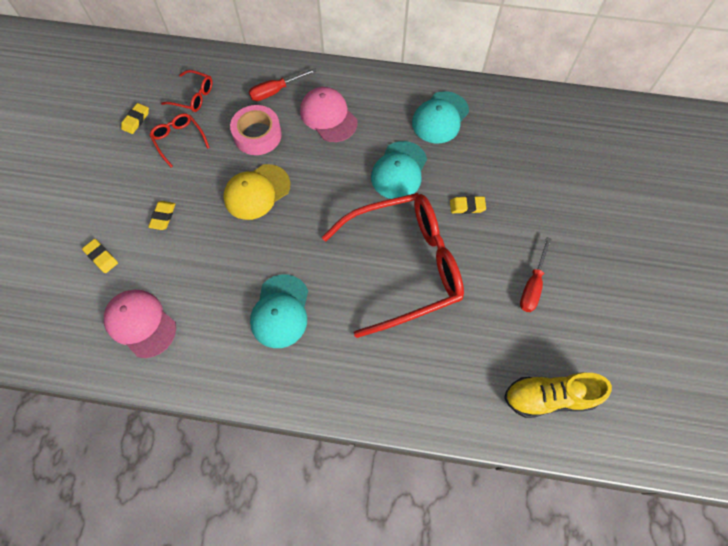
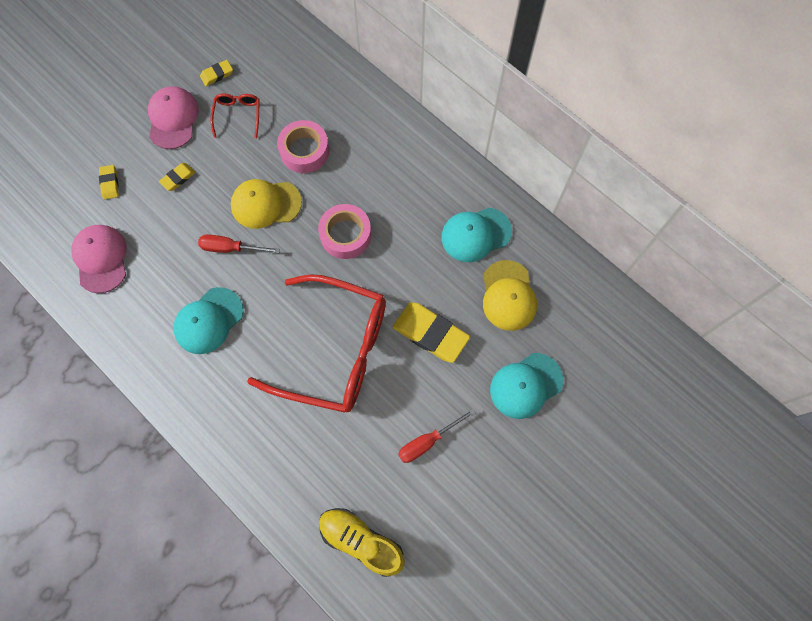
camera: 35 degrees right, 5 degrees up
red glasses [161,70,212,112] -> none
red screwdriver [249,68,317,101] -> red screwdriver moved to [198,235,280,253]
pink cap [300,87,357,142] -> pink cap moved to [148,86,199,149]
turquoise cap [371,141,427,199] -> turquoise cap moved to [490,353,563,419]
yellow eraser [450,196,486,214] -> yellow eraser [393,302,470,363], size x2.01
none -> pink tape [318,204,371,259]
none -> yellow cap [483,260,537,331]

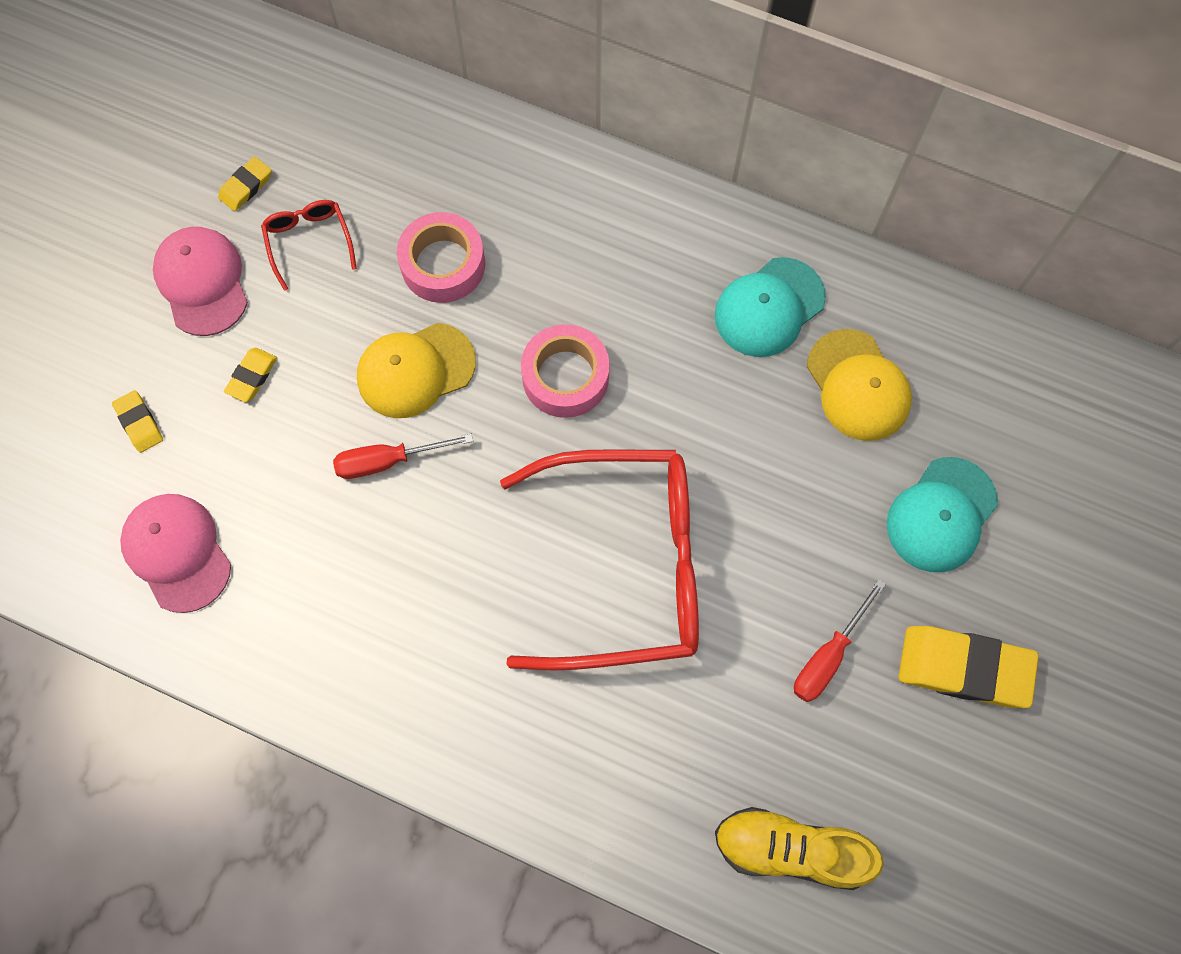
camera: 20 degrees left, 0 degrees up
turquoise cap [173,287,243,354] -> none
yellow eraser [393,302,470,363] -> yellow eraser moved to [898,626,1039,708]

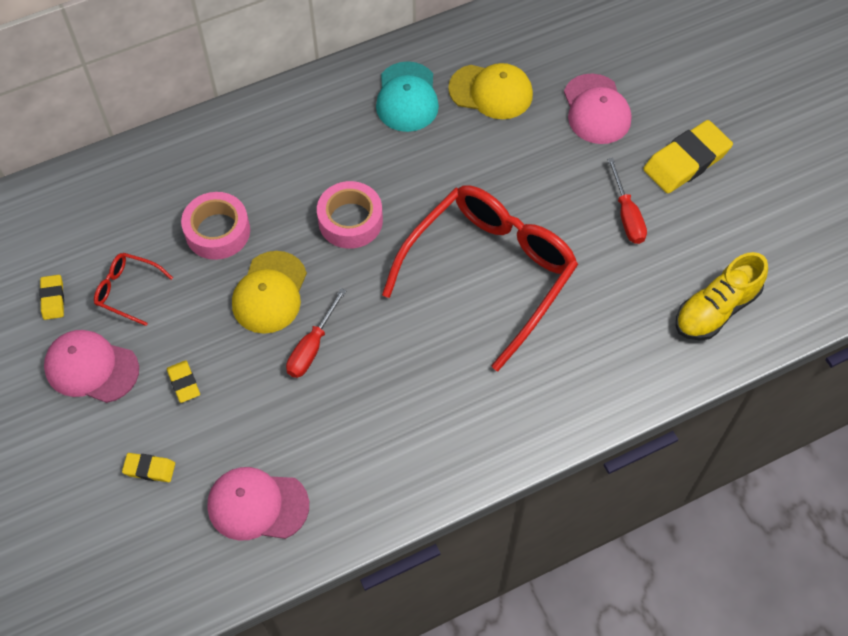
camera: 50 degrees left, 10 degrees down
turquoise cap [887,457,998,572] -> pink cap [564,73,631,144]

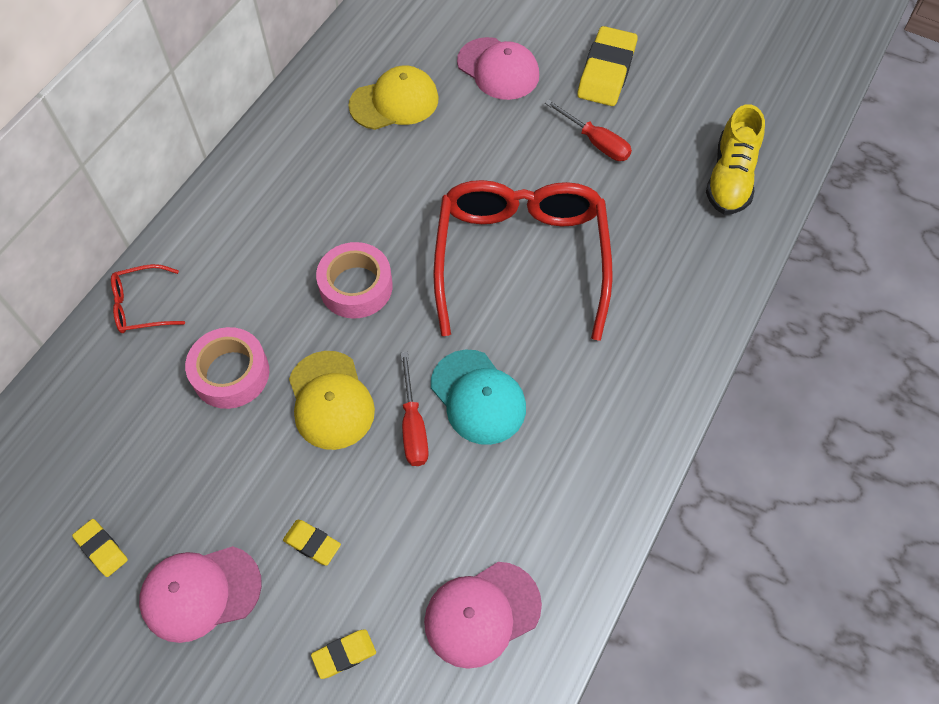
camera: 35 degrees left, 0 degrees up
red glasses [94,253,173,326] -> red glasses moved to [111,264,185,333]
turquoise cap [376,61,439,132] -> turquoise cap moved to [431,350,526,445]

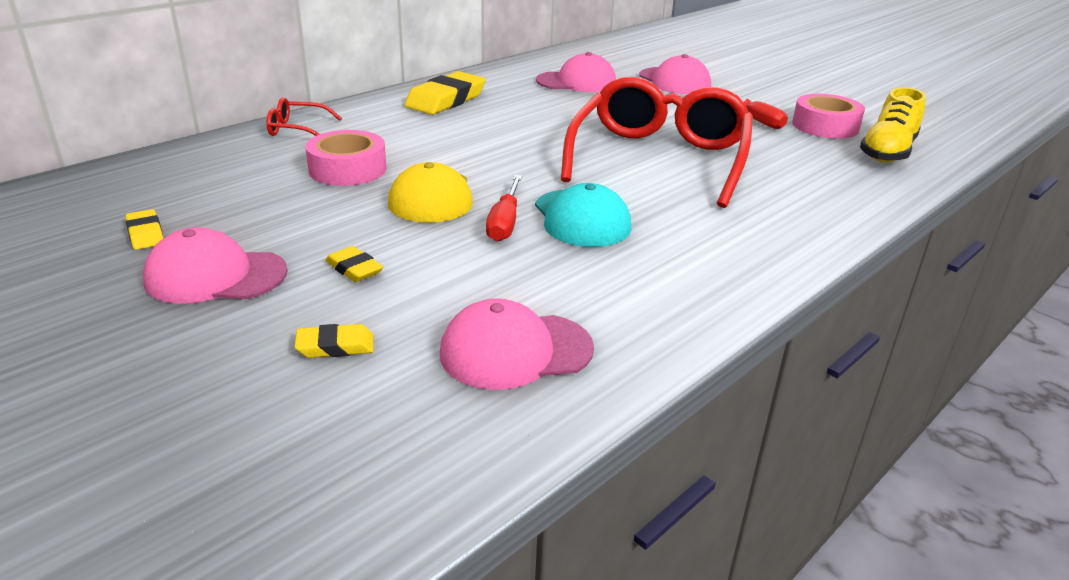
camera: 15 degrees right, 30 degrees down
pink tape [316,242,393,319] -> pink tape moved to [792,94,865,139]
yellow cap [349,65,439,130] -> pink cap [536,52,616,92]
yellow eraser [577,26,638,106] -> yellow eraser moved to [405,71,486,115]

